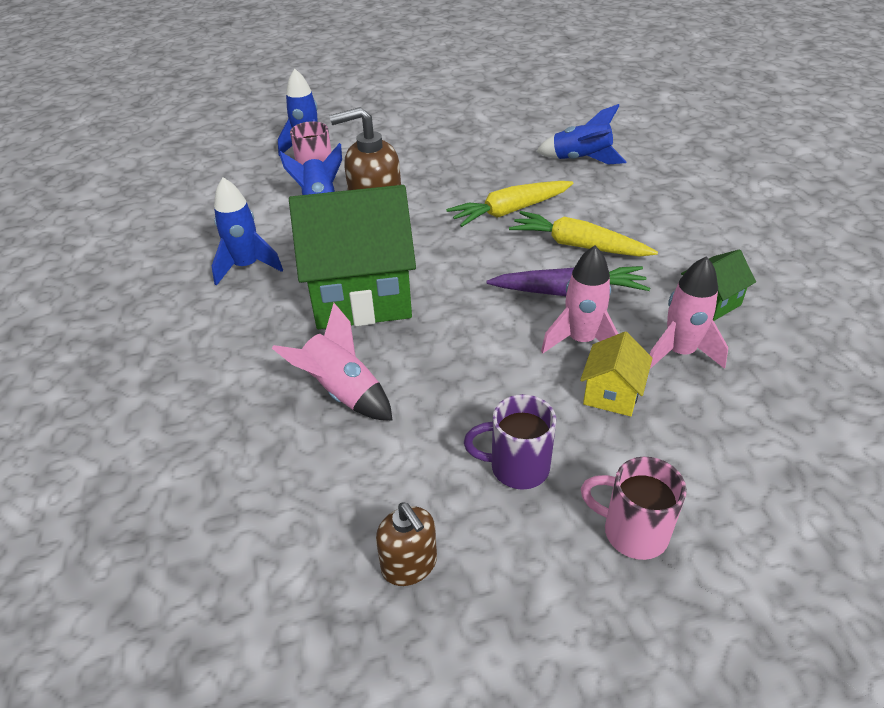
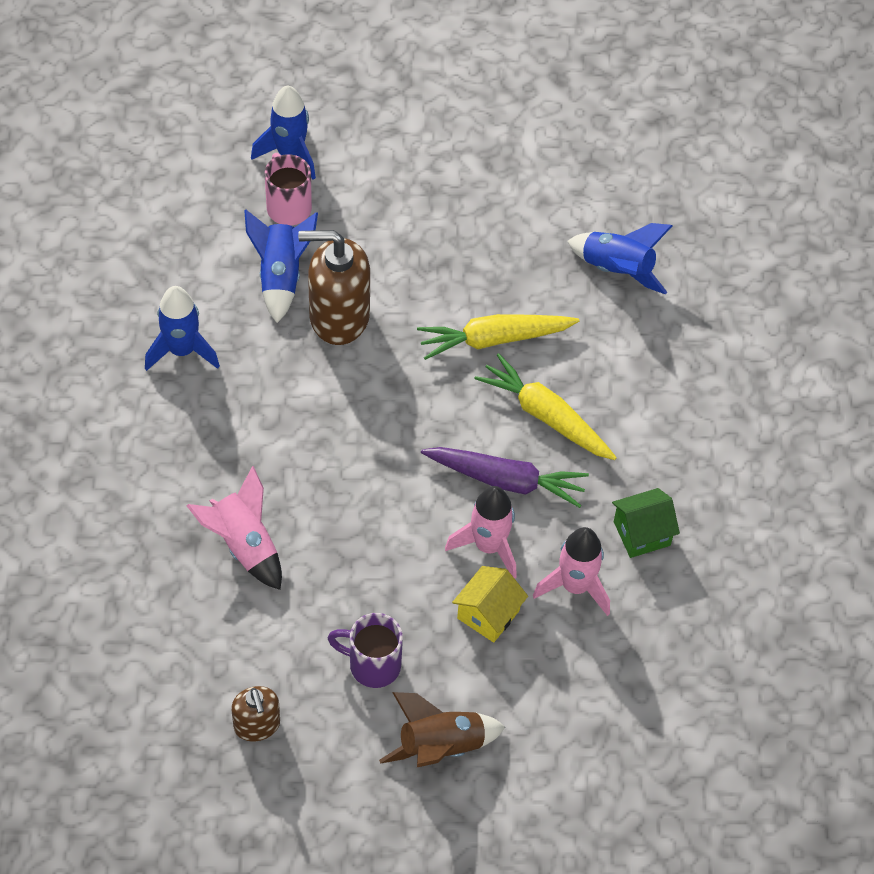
camera: 10 degrees right, 15 degrees up
green house [289,185,416,329] -> none
pink mug [581,457,687,560] -> brown rocket [379,692,505,767]

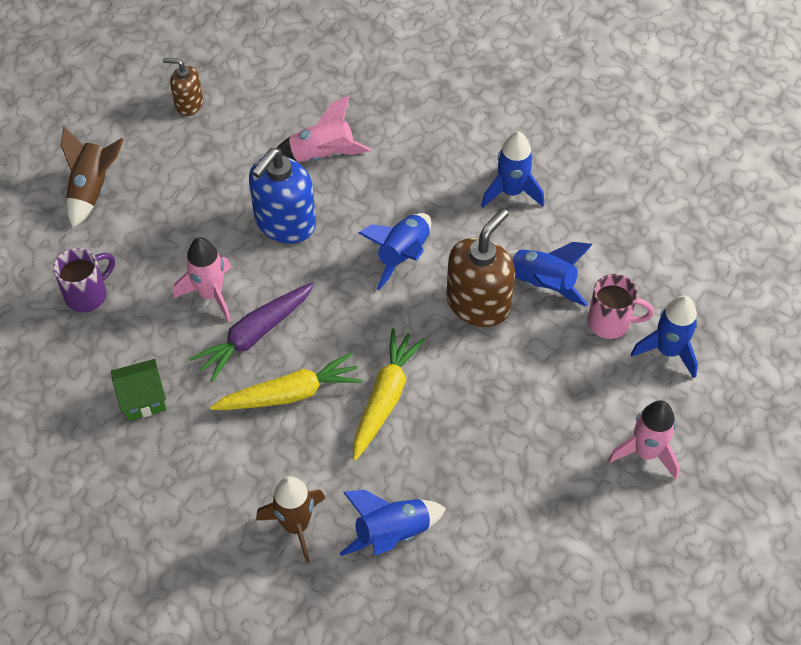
camera: 125 degrees right, 0 degrees up
purple mug [328,613,403,688] -> purple mug moved to [53,248,115,313]
yellow house [452,566,528,643] -> none
pink rocket [533,527,610,616] -> pink rocket moved to [608,400,680,480]
green house [612,488,680,558] -> green house turned 60 degrees clockwise [111,359,167,421]
none -> blue soap dispenser [249,148,316,244]
none -> brown rocket [256,476,325,563]
none -> blue rocket [358,213,431,290]

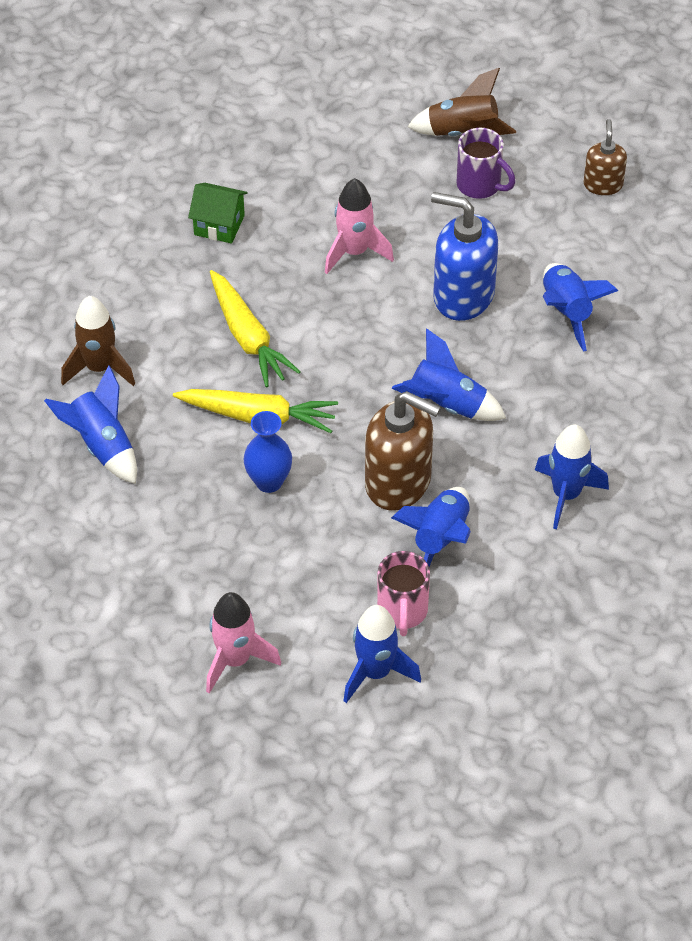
camera: 80 degrees right, 5 degrees down
purple mug [53,248,115,313] -> purple mug moved to [457,128,516,199]
green house [111,359,167,421] -> green house turned 45 degrees counterclockwise [188,183,248,244]
purple carrot [189,282,314,382] -> none
pink rocket [277,95,371,162] -> blue rocket [543,263,618,352]
none -> blue vase [244,411,292,493]

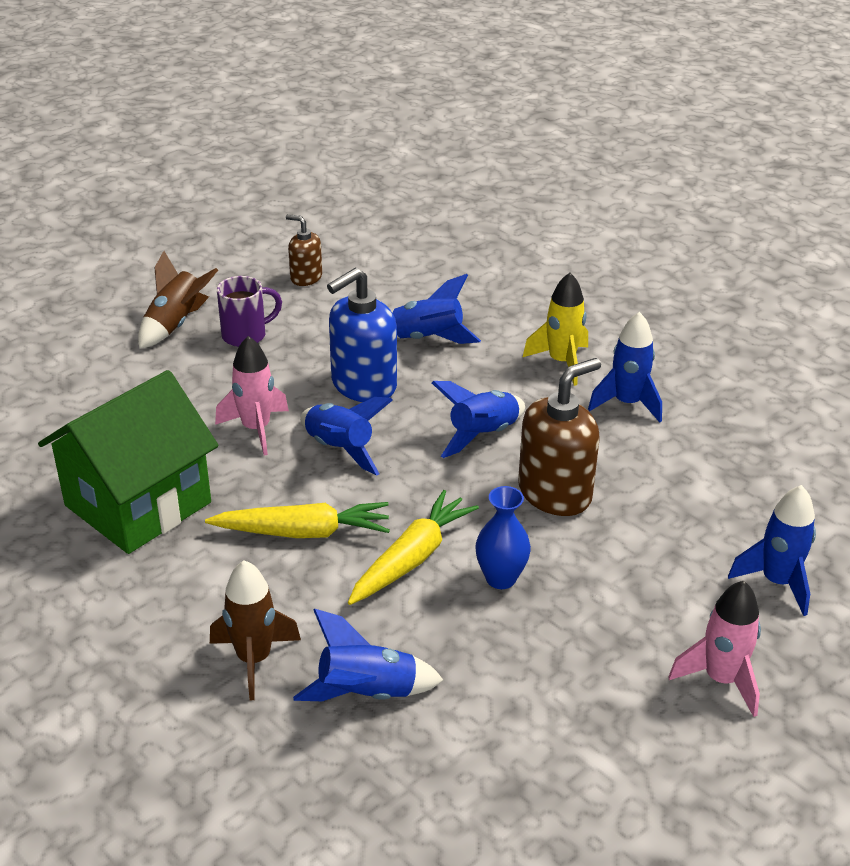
camera: 65 degrees left, 15 degrees down
green house [188,183,248,244] -> green house [38,370,218,554], size x2.25
pink mug [377,551,430,636] -> none
blue rocket [391,487,471,566] -> blue rocket moved to [300,397,393,476]
none -> yellow rocket [523,273,588,386]

